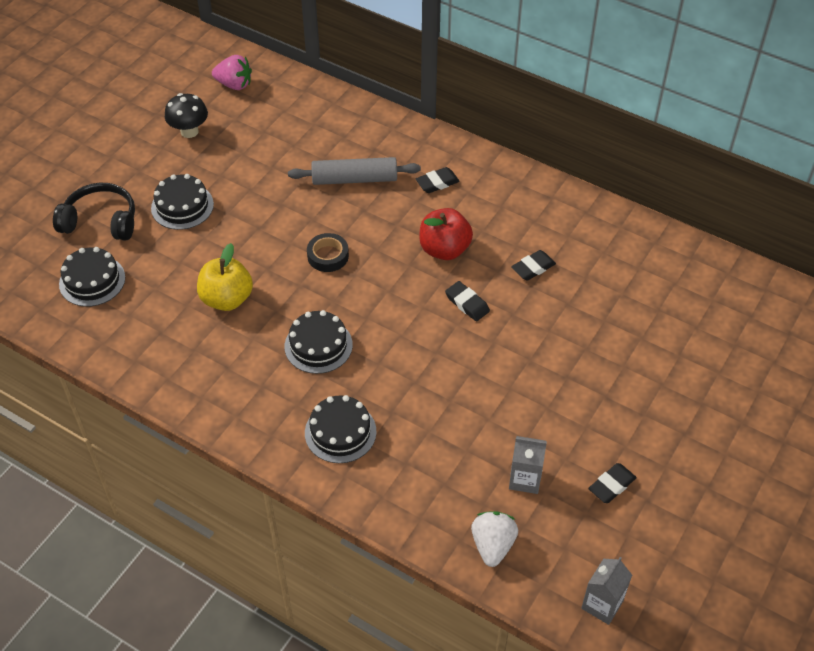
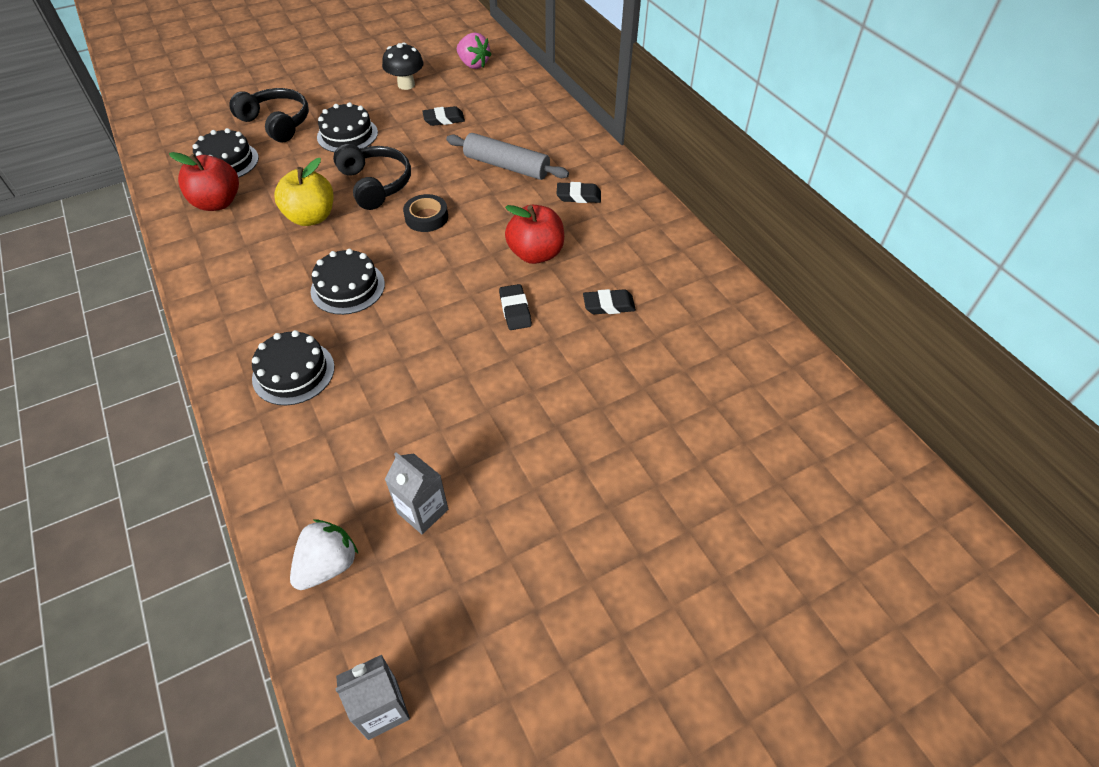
camera: 30 degrees right, 0 degrees up
black eraser [588,463,637,503] -> black eraser moved to [422,106,465,126]
none -> red apple [169,152,239,211]
none -> black headphones [333,144,411,210]

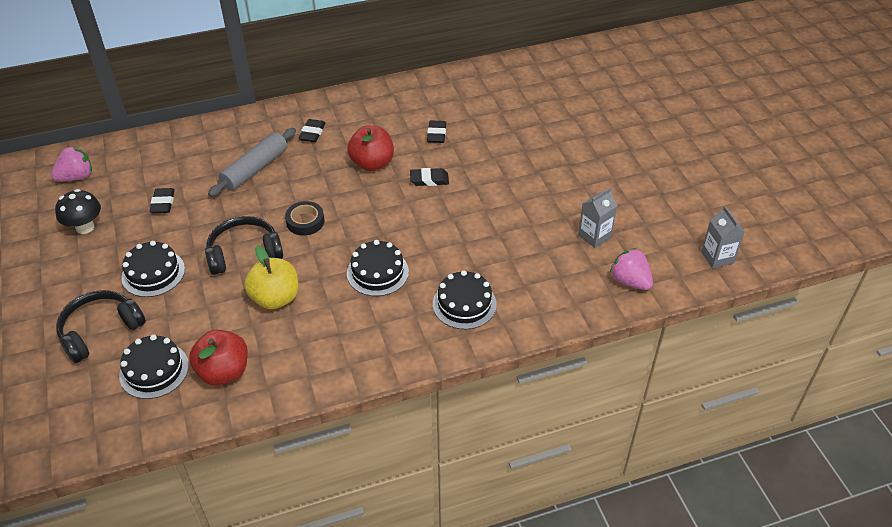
camera: 80 degrees left, 5 degrees down
white strawberry [290,519,358,590] -> pink strawberry [610,248,653,290]

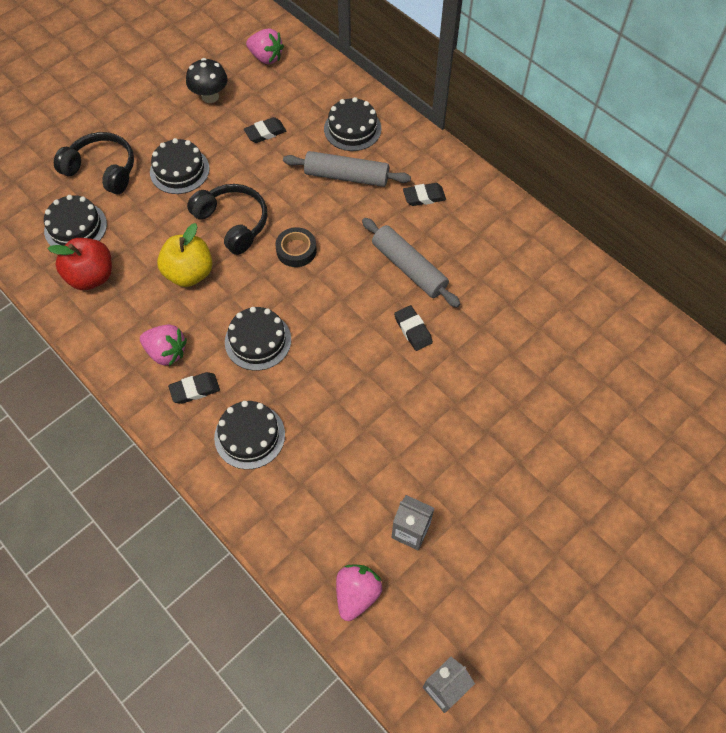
camera: 65 degrees right, 15 degrees up
red apple [347,126,394,171] -> grey rolling pin [362,218,460,307]
black eraser [427,121,446,143] -> black eraser moved to [168,372,220,404]
none -> pink strawberry [140,324,187,366]
none -> black cake [324,97,381,151]

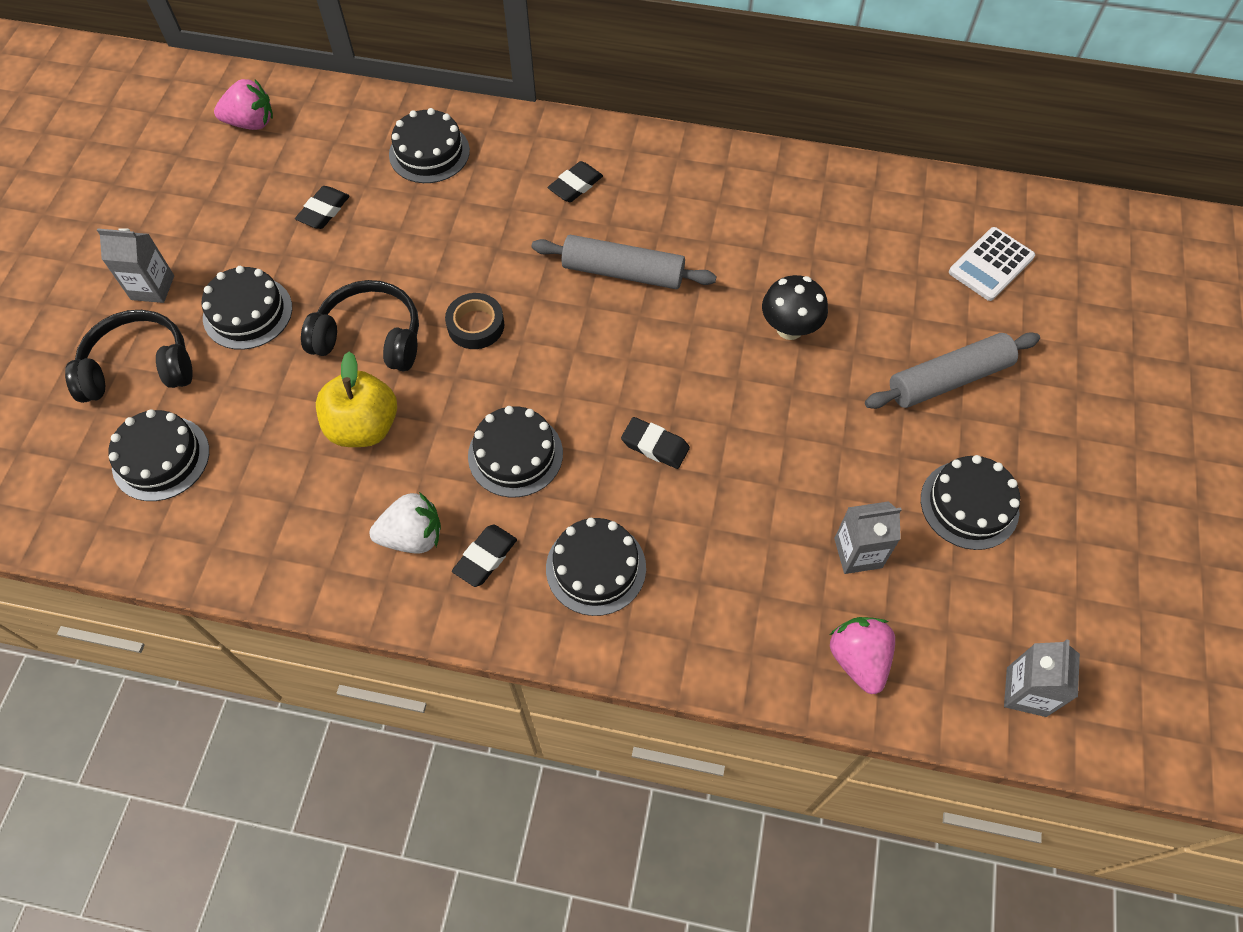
camera: 35 degrees left, 0 degrees up
red apple [48,238,112,290] -> none
pink strawberry [140,324,187,366] -> white strawberry [369,492,441,554]
black mushroom [186,58,228,103] -> black mushroom moved to [762,275,828,340]
grey rolling pin [283,151,411,187] -> grey rolling pin moved to [865,332,1040,409]
black eraser [394,305,433,351] -> black eraser moved to [621,417,690,469]
none -> grey carton [97,228,174,303]
none -> black cake [921,455,1020,550]
none -> white calculator [949,227,1035,301]

